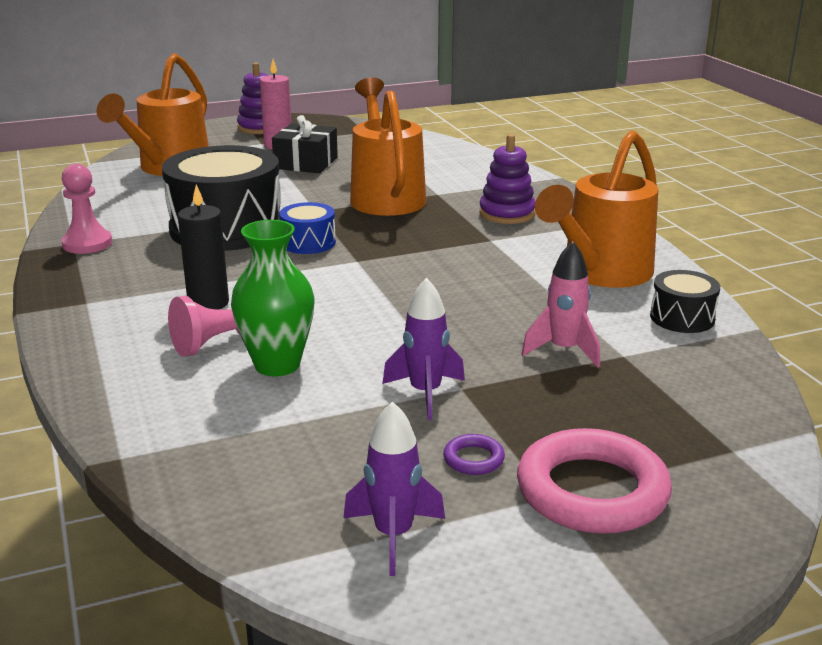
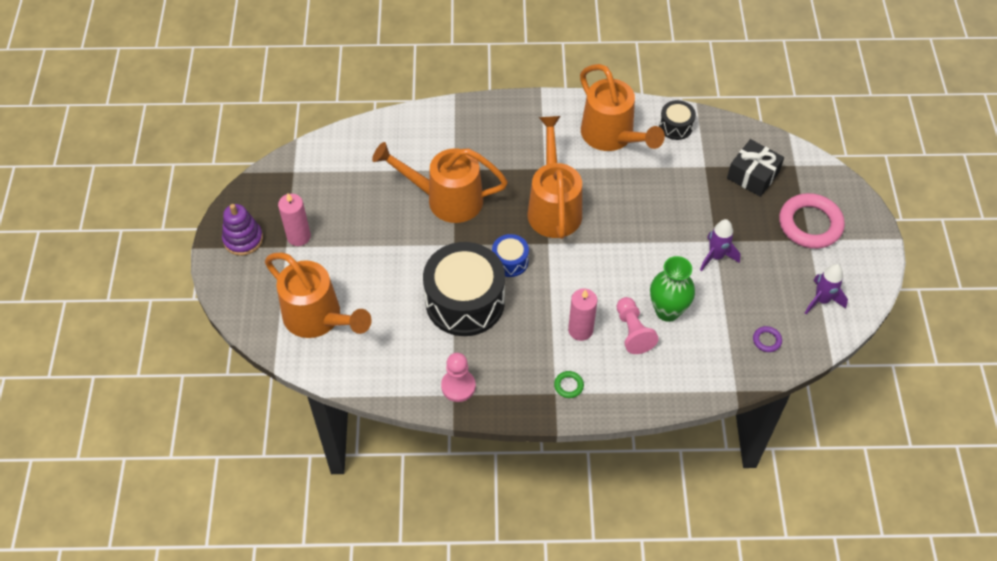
camera: 70 degrees left, 30 degrees up
black candle [178,185,229,310] -> pink candle [568,288,597,341]
black gift [272,115,338,173] -> black gift moved to [727,139,784,197]
purple ring [443,434,505,475] -> purple ring moved to [753,326,782,352]
purple stacking toy [479,134,535,224] -> none
pink rocket [521,241,600,368] -> none
none -> orange watering can [528,116,582,239]
none -> green ring [554,371,584,398]

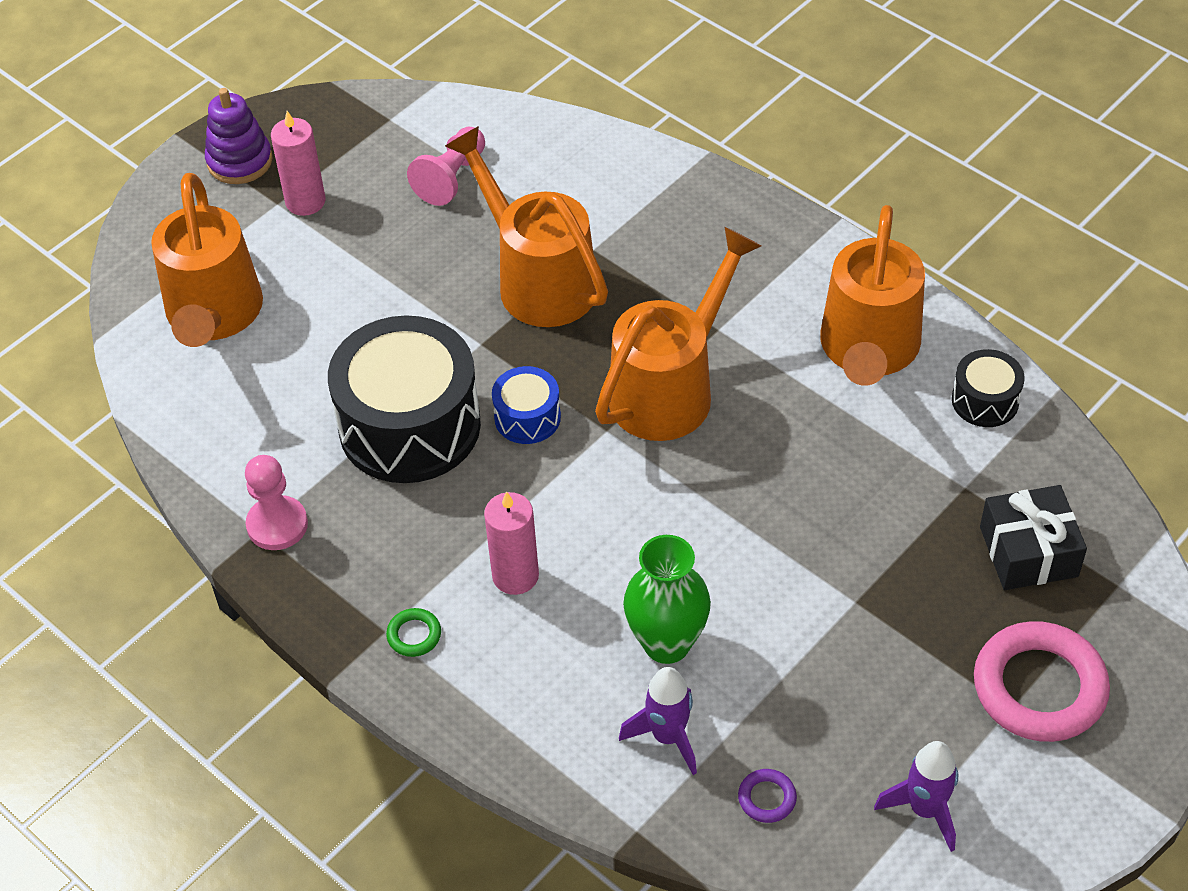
camera: 45 degrees right, 5 degrees down
pink pawn [617,297,659,354] -> pink pawn moved to [407,127,485,206]
purple rocket [700,219,741,272] -> purple rocket moved to [619,667,697,775]

